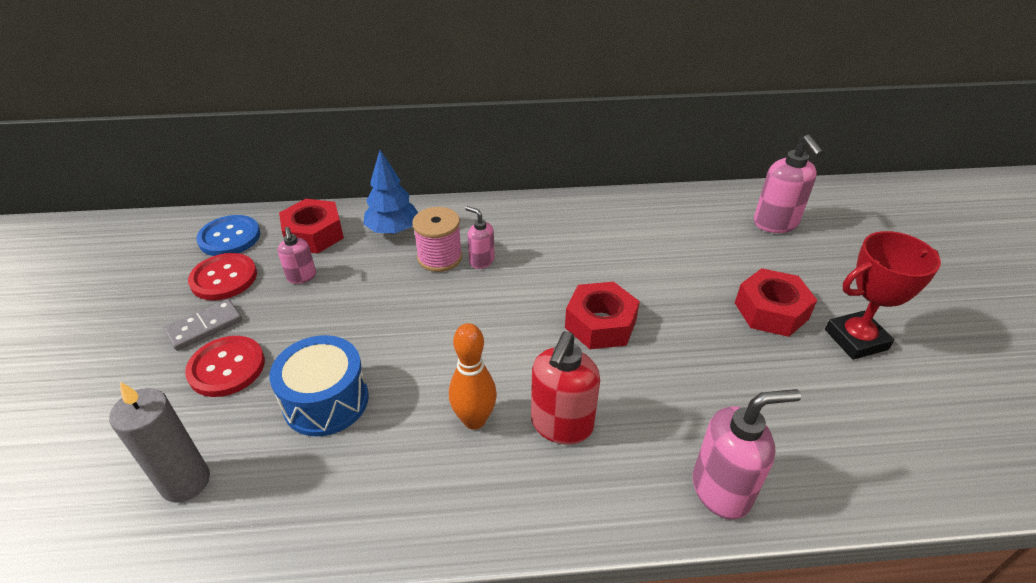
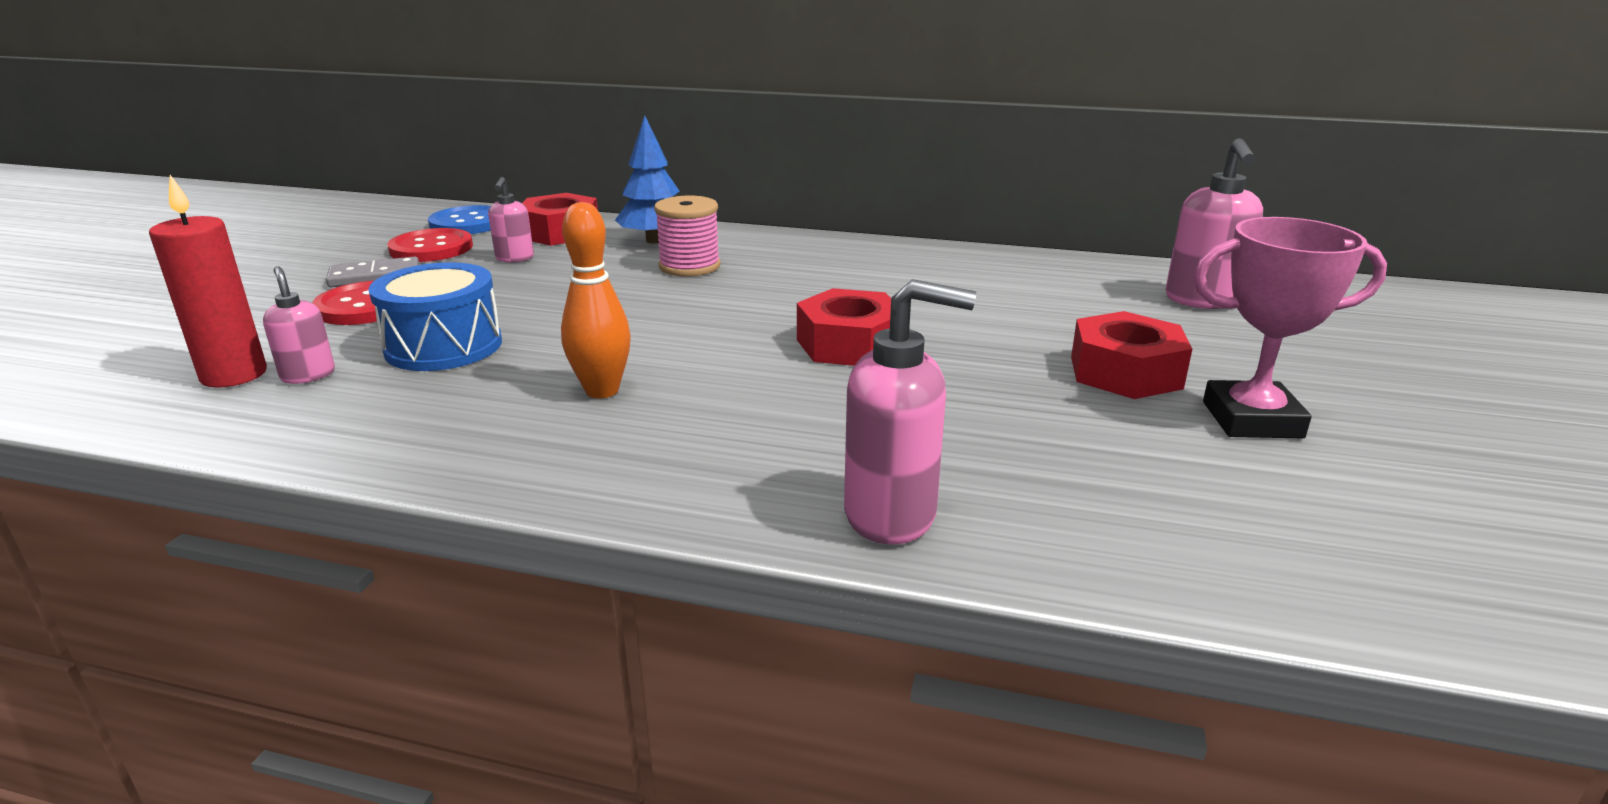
camera: 20 degrees right, 15 degrees down
grey candle [109,382,210,503] -> red candle [149,175,267,388]
pink soap dispenser [465,206,495,269] -> pink soap dispenser moved to [263,266,335,384]
red soap dispenser [531,331,600,445] -> none
red trophy [825,231,941,360] -> pink trophy [1193,217,1387,438]

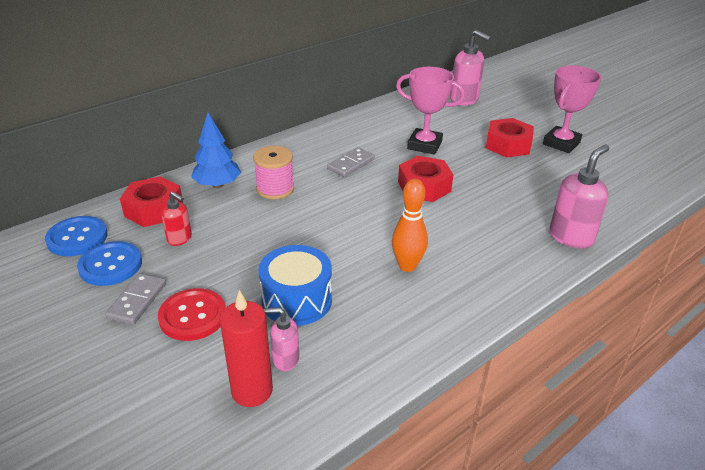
camera: 55 degrees left, 10 degrees up
red button [387,228,473,262] -> blue button [77,241,142,286]
pink soap dispenser [488,177,534,263] -> red soap dispenser [162,191,192,246]
none -> grey domino [327,147,375,177]
none -> pink trophy [396,67,465,155]

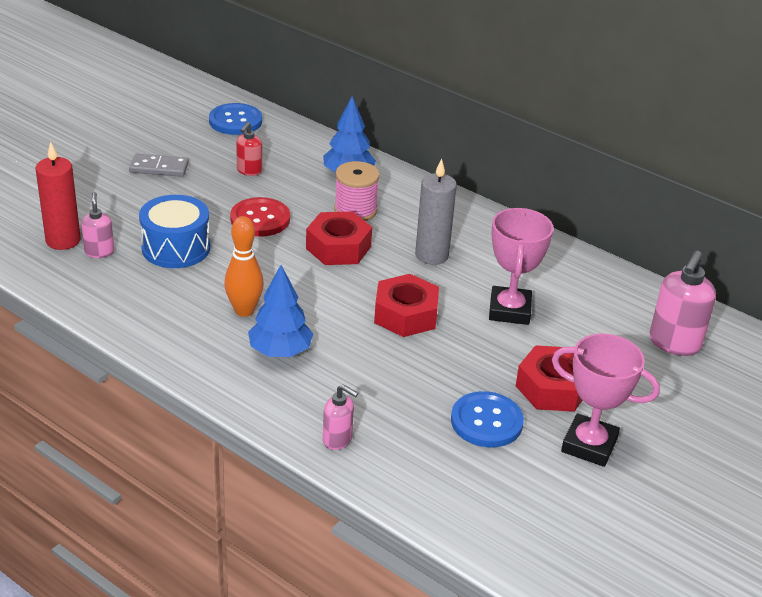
camera: 75 degrees right, 0 degrees up
blue button [77,241,142,286] -> blue button moved to [451,391,524,447]
red nut [120,176,183,227] -> red nut moved to [306,212,372,265]
red button [158,288,226,341] -> red button moved to [230,197,290,237]
grey domino [327,147,375,177] -> grey candle [415,159,457,265]
pink soap dispenser [549,145,609,249] -> pink soap dispenser [323,384,358,450], size x0.58
none -> blue tree [248,265,313,357]

